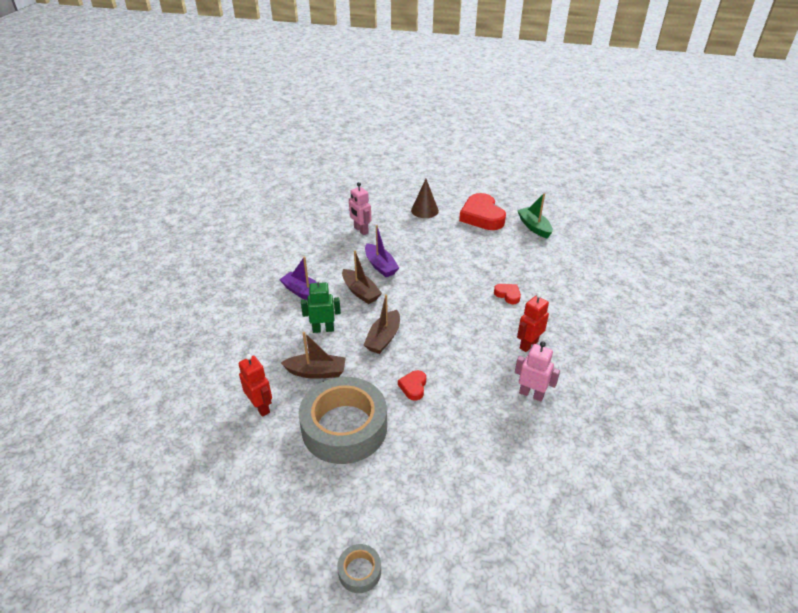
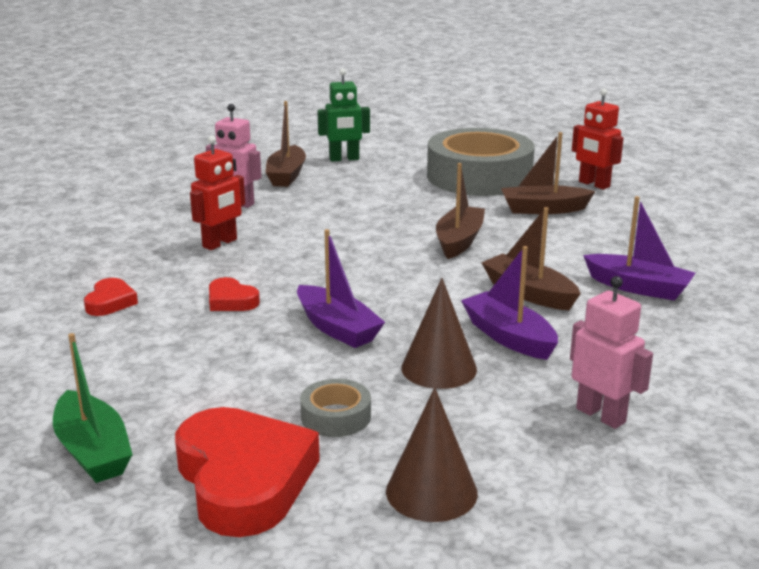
camera: 175 degrees right, 15 degrees down
green robot [301,277,341,333] -> green robot moved to [317,69,370,162]
grey tape [337,544,381,593] -> grey tape moved to [300,379,371,437]
red heart [398,370,426,400] -> red heart moved to [84,278,138,316]
none -> brown boat [265,101,306,187]
none -> purple boat [297,229,385,348]
none -> brown cone [401,278,477,389]

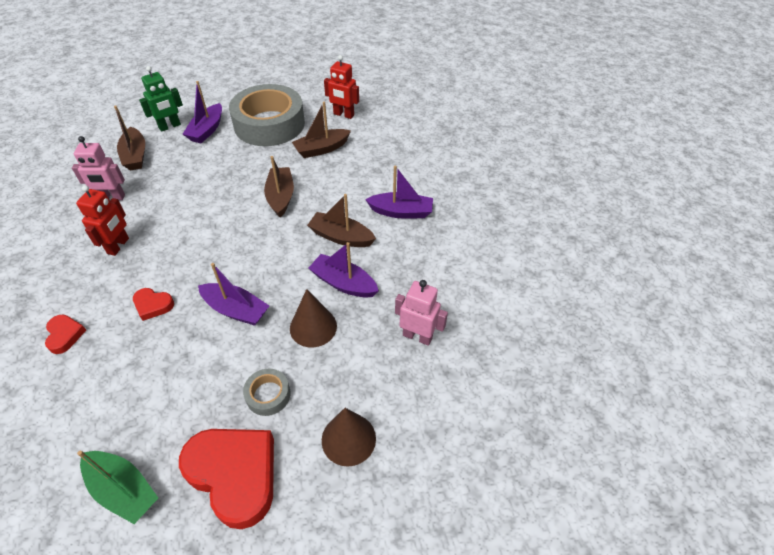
camera: 25 degrees left, 25 degrees up
none -> purple boat [183,81,222,143]

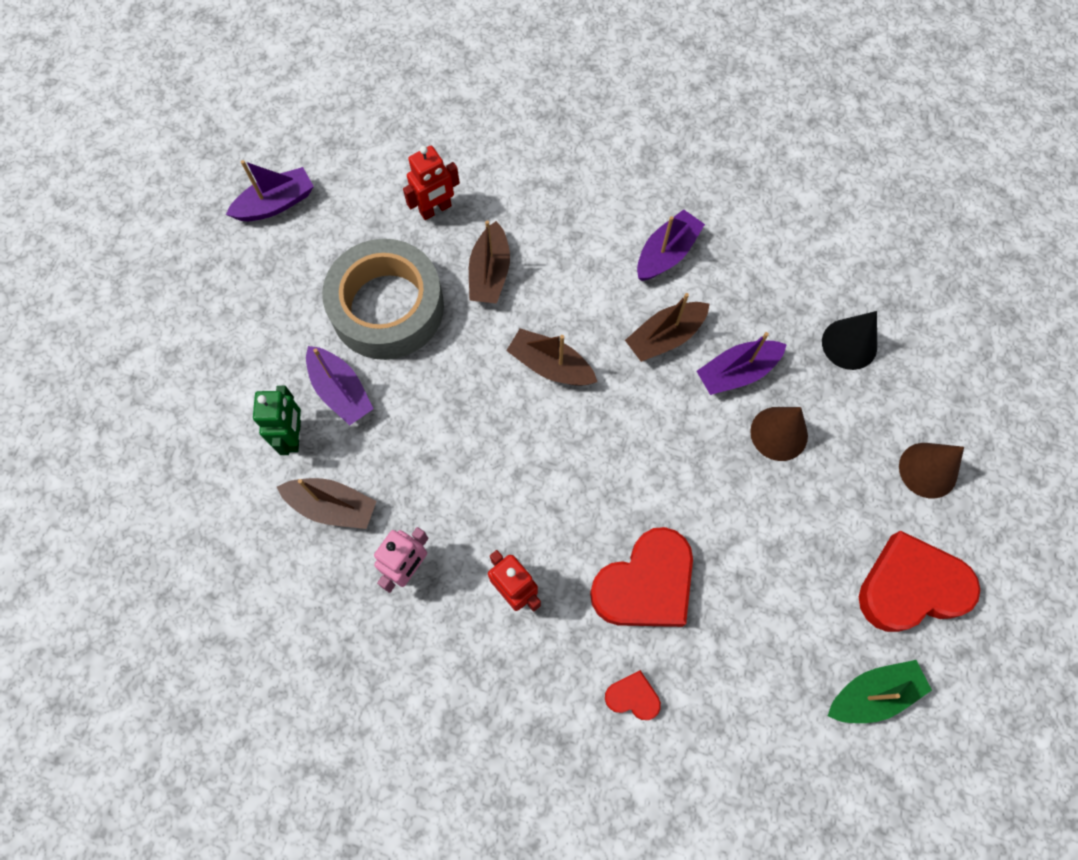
camera: 55 degrees left, 20 degrees up
red heart [133,288,174,321] -> red heart [590,527,693,627], size x2.12
purple boat [198,263,269,326] -> purple boat moved to [226,160,314,221]
grey tape [243,369,290,416] -> none
pink robot [395,280,448,346] -> black cone [822,311,877,370]

